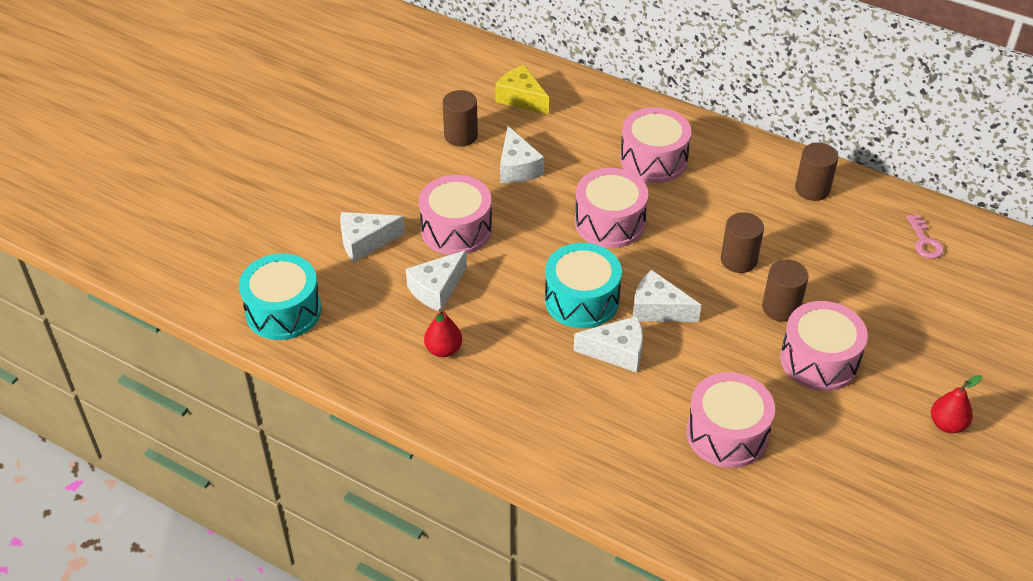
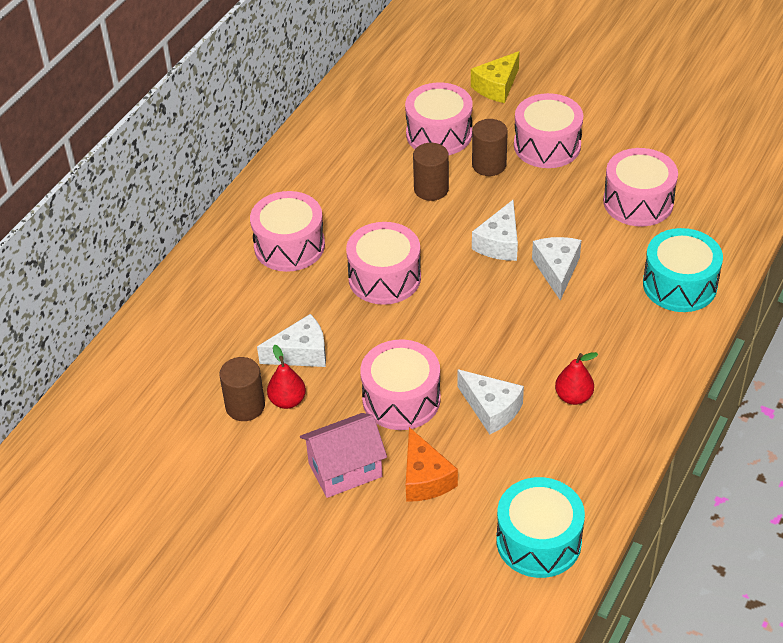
camera: 90 degrees left, 0 degrees up
white cheese [340,212,405,262] -> orange cheese [406,427,458,502]
yellow cheese [495,65,549,115] -> yellow cheese moved to [471,51,520,103]
turquoise drum [545,243,622,329] -> turquoise drum moved to [643,228,723,312]
brown cylinder [795,143,839,201] -> none
pink key [907,215,944,259] -> none
red pear [931,375,982,433] -> red pear moved to [267,344,306,409]
none -> pink house [300,413,387,498]
none -> pink drum [405,83,473,155]

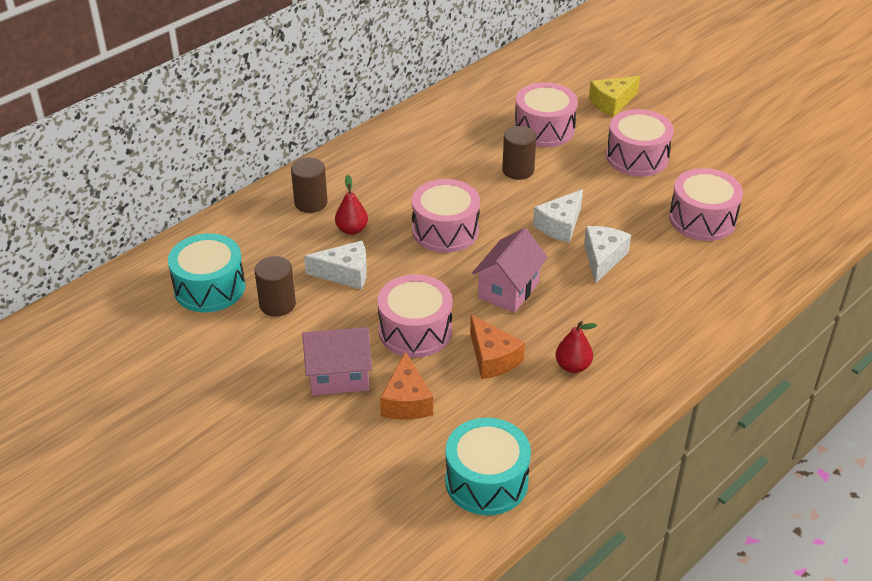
camera: 15 degrees right, 5 degrees down
pink drum [250,191,325,272] -> none
red pear [267,344,306,409] -> red pear moved to [335,175,368,235]
white cheese [458,370,524,435] -> orange cheese [470,315,525,379]
brown cylinder [472,119,508,176] -> brown cylinder moved to [291,158,328,213]
turquoise drum [643,228,723,312] -> turquoise drum moved to [168,233,245,312]
none -> pink house [472,228,548,313]

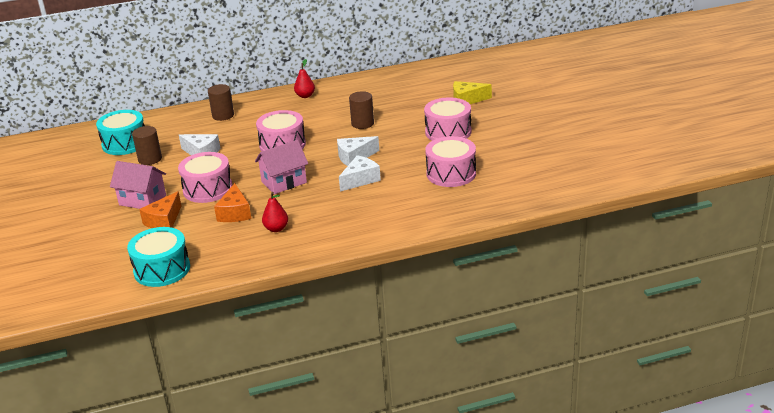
camera: 30 degrees right, 10 degrees down
red pear [335,175,368,235] -> red pear moved to [294,59,315,98]
pink drum [514,82,578,147] -> none

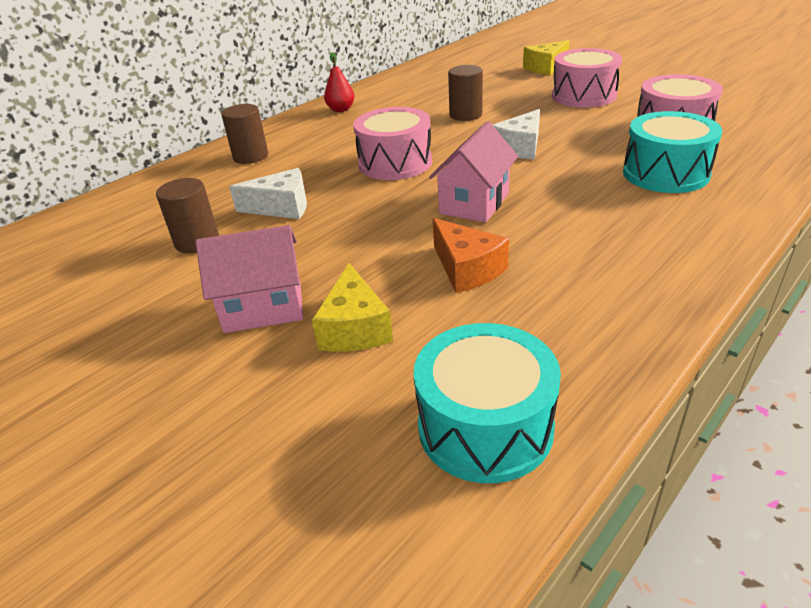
camera: 30 degrees left, 5 degrees up
turquoise drum [96,110,145,155] -> turquoise drum moved to [623,111,722,193]
orange cheese [139,191,181,228] -> yellow cheese [312,263,393,352]
pink drum [178,152,232,203] -> none
red pear [262,192,288,232] -> none
white cheese [339,155,381,192] -> none

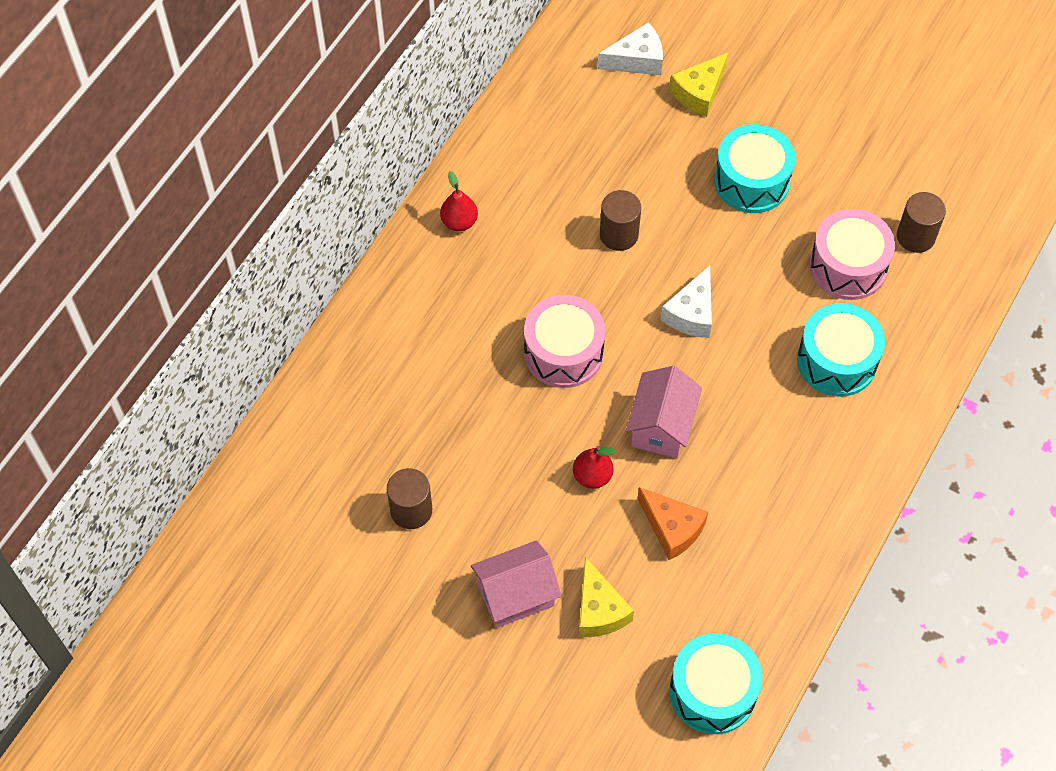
camera: 15 degrees left, 25 degrees up
brown cylinder [221,104,268,164] -> brown cylinder moved to [897,192,946,253]
white cheese [229,168,307,219] -> white cheese moved to [598,22,663,75]
pink drum [552,48,622,108] -> turquoise drum [714,124,796,213]
none -> red pear [573,446,616,489]

